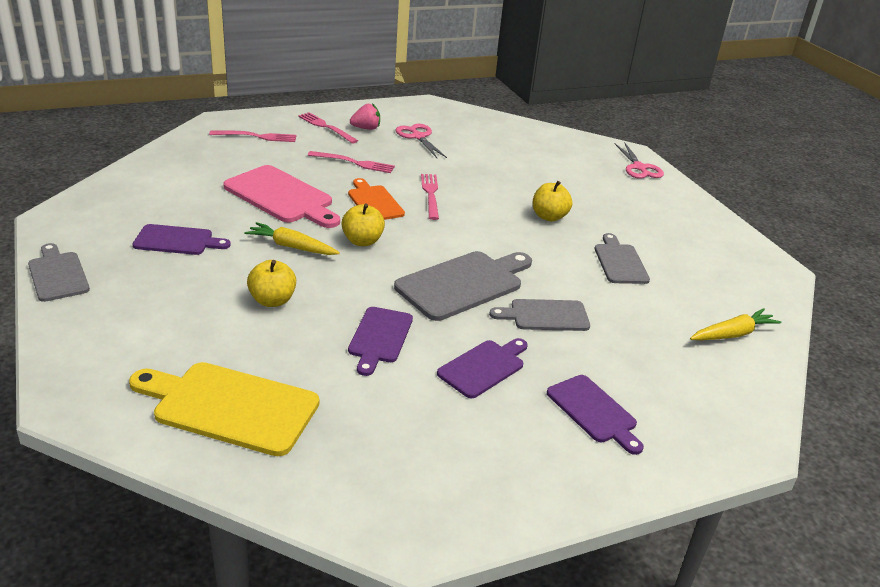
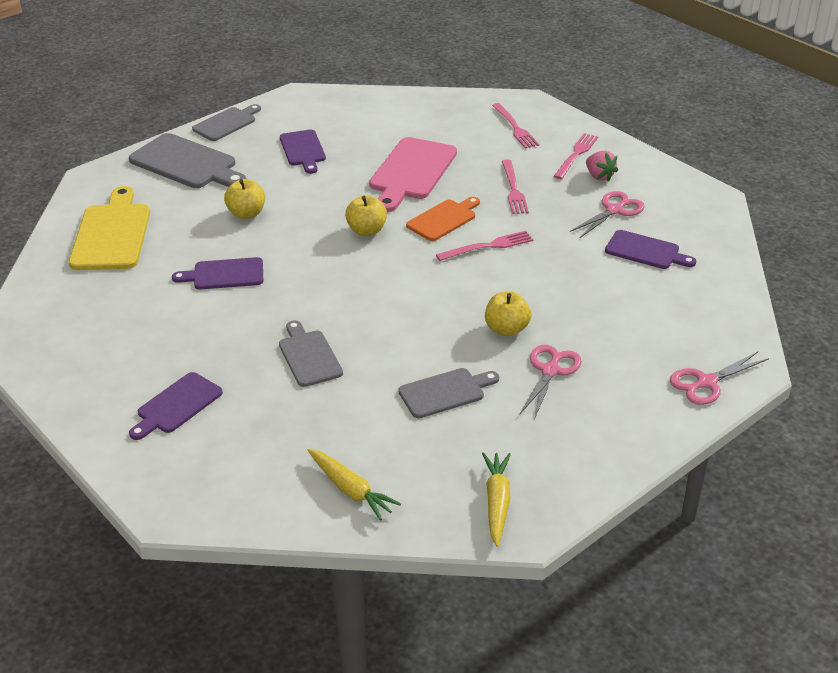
camera: 75 degrees right, 5 degrees up
yellow carrot [244,222,340,255] -> yellow carrot moved to [482,452,511,547]
grey cutting board [394,251,532,321] -> grey cutting board moved to [129,133,247,188]
purple cutting board [437,338,528,398] -> purple cutting board moved to [605,230,696,269]
none -> pink scissors [520,345,582,420]

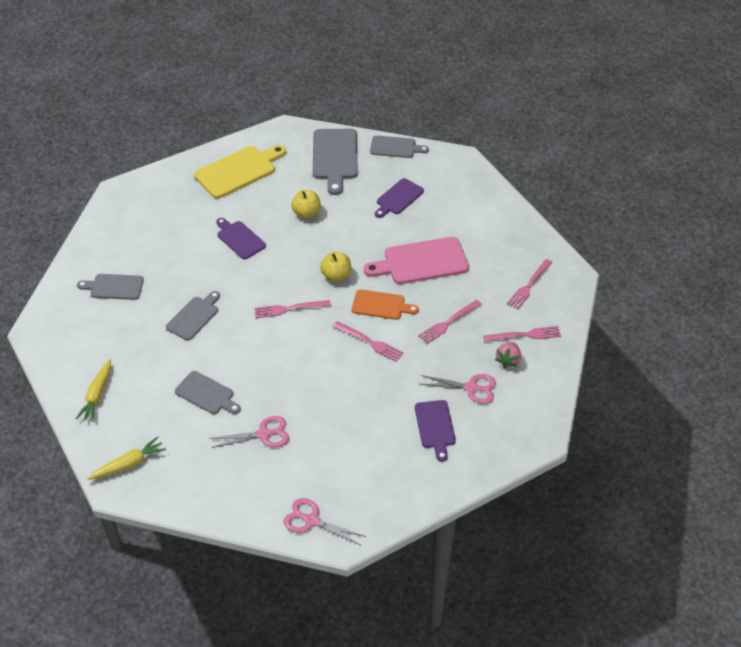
camera: 55 degrees right, 10 degrees up
purple cutting board [129,372,223,440] -> grey cutting board [77,274,144,300]
yellow apple [485,291,531,336] -> none
none -> pink fork [254,300,331,318]

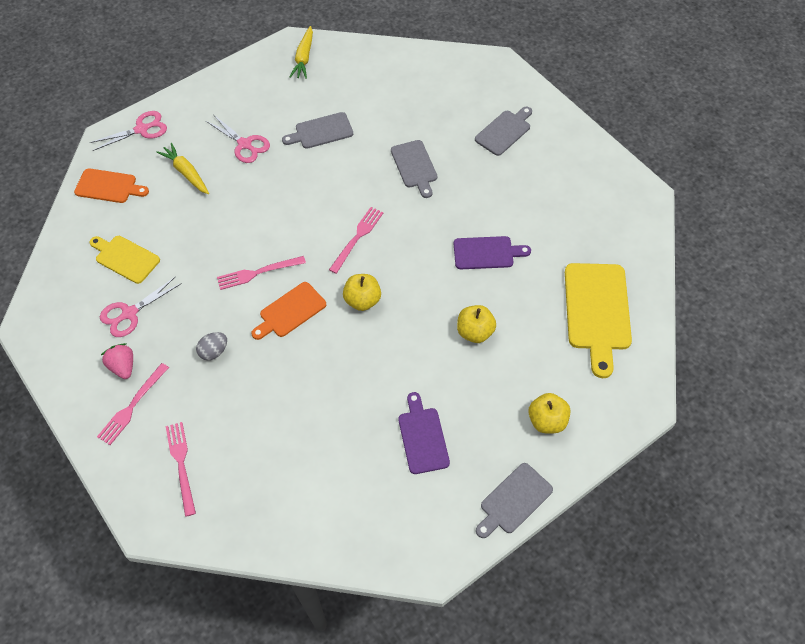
camera: 130 degrees right, 10 degrees up
yellow carrot [76,359,111,422] -> yellow carrot moved to [156,143,209,194]
pink scissors [209,416,289,448] -> pink scissors turned 75 degrees counterclockwise [206,114,270,163]
grey cutting board [313,129,358,195] -> yellow apple [528,393,570,434]
pink cutting board [364,237,469,284] -> none
purple cutting board [415,400,456,462] -> yellow cutting board [89,236,160,284]
pink fork [418,300,482,344] -> grey egg [196,332,227,360]
none -> orange cutting board [74,168,149,203]

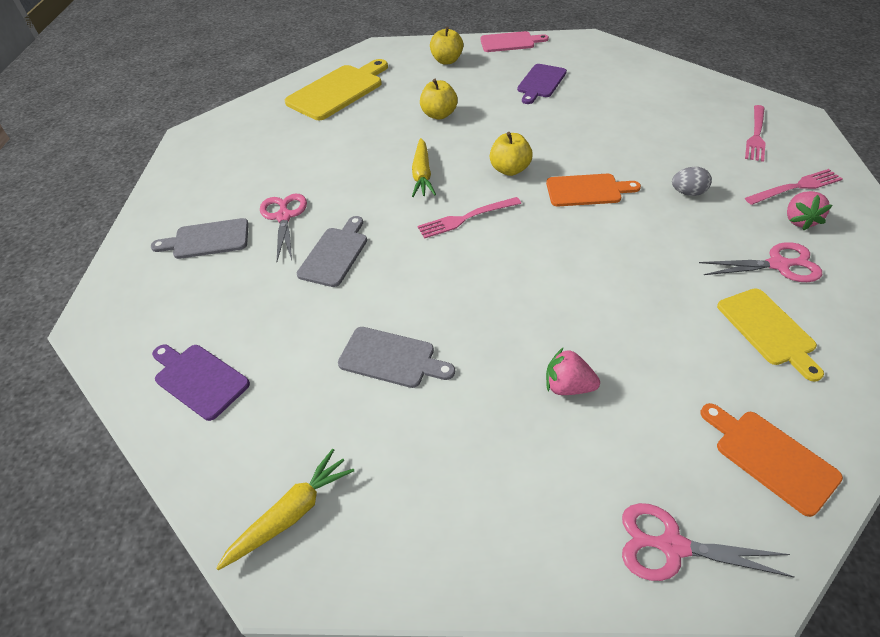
camera: 140 degrees left, 10 degrees down
yellow carrot [156,143,209,194] -> yellow carrot moved to [412,138,436,197]
pink scissors [206,114,270,163] -> pink scissors moved to [260,194,307,261]
pink fork [217,256,306,290] -> none
purple cutting board [454,236,531,269] -> purple cutting board moved to [152,345,250,421]
grey cutting board [476,463,553,538] -> pink cutting board [480,31,549,52]
none -> pink strawberry [546,347,600,395]

